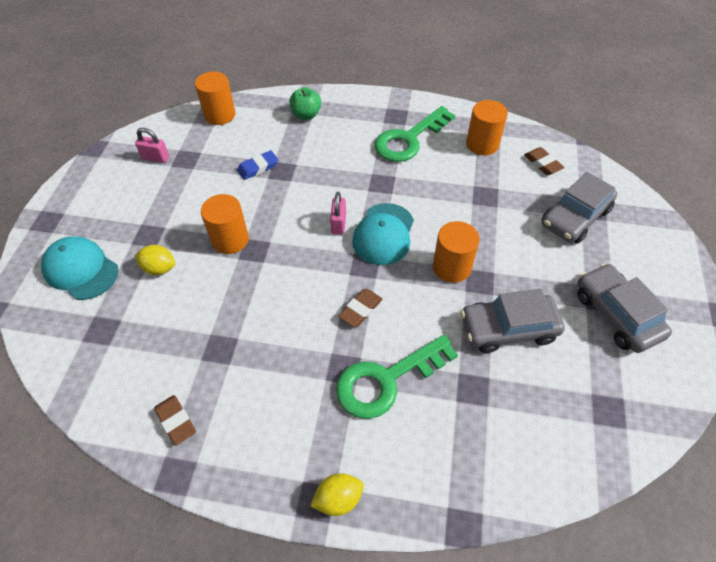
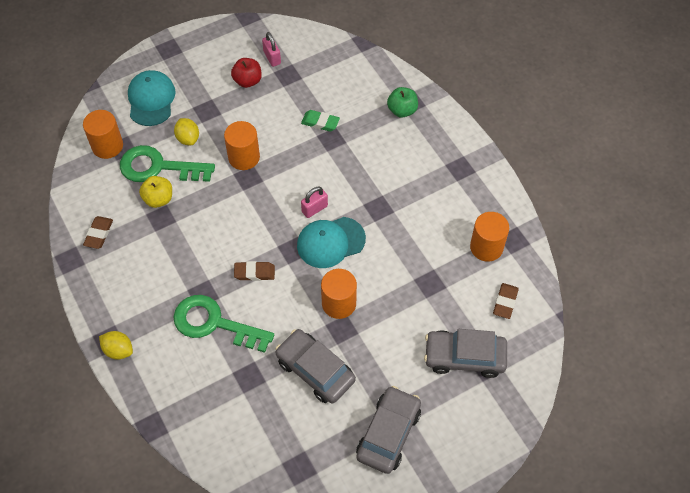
camera: 50 degrees right, 5 degrees up
orange cylinder [195,72,236,125] -> orange cylinder moved to [83,110,123,159]
blue eraser [237,150,278,180] -> green eraser [301,110,340,132]
green key [375,106,455,162] -> green key moved to [120,145,215,182]
none -> yellow apple [139,176,172,208]
none -> red apple [231,58,262,88]

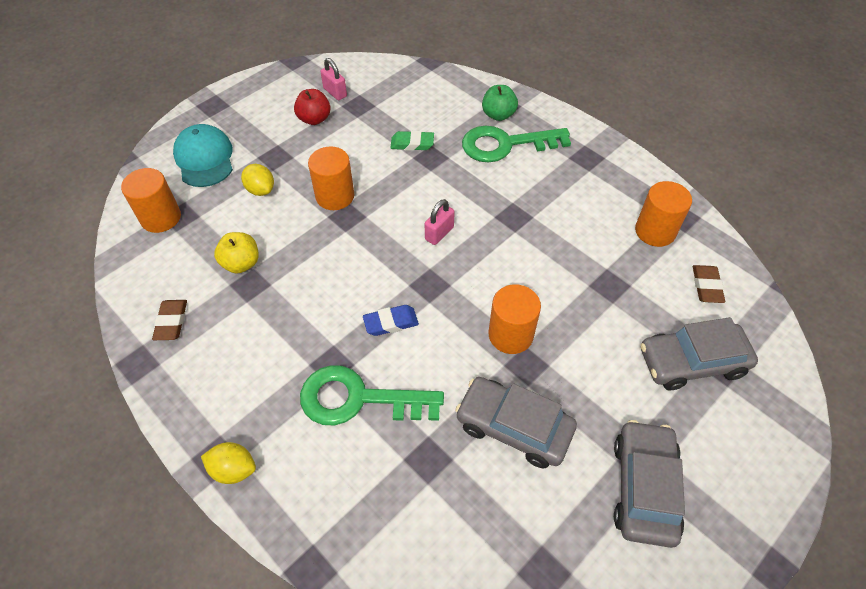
camera: 15 degrees left, 5 degrees down
green key [120,145,215,182] -> green key moved to [462,126,571,163]
brown eraser [234,261,275,281] -> blue eraser [363,305,419,336]
turquoise cap [297,217,366,268] -> none

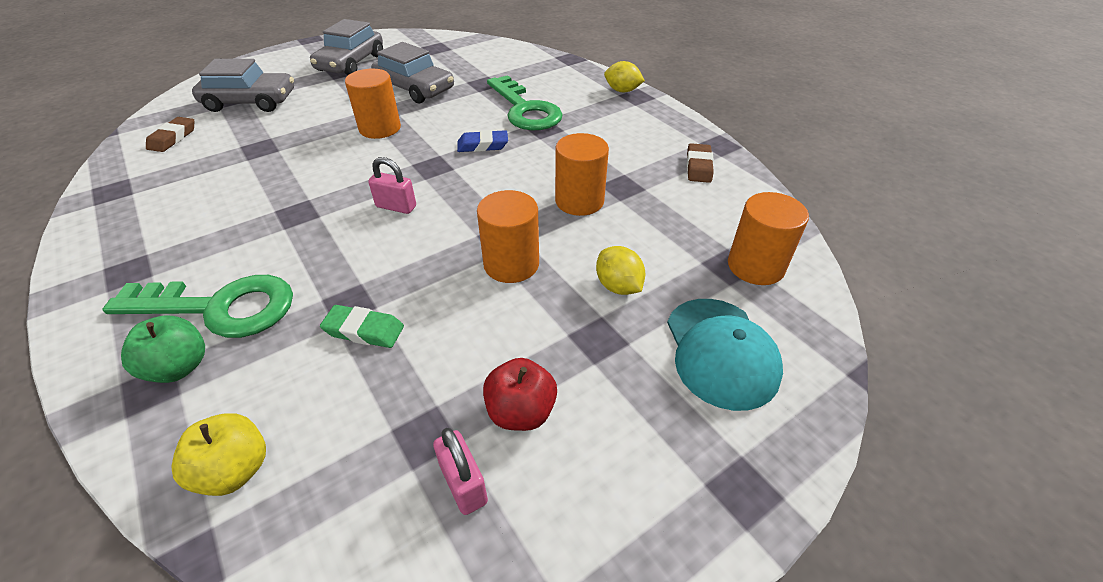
camera: 170 degrees left, 10 degrees down
yellow apple [214,232,259,274] -> yellow apple moved to [171,413,266,496]
green key [300,365,444,425] -> green key turned 45 degrees clockwise [487,75,563,130]
pink padlock [425,199,455,245] -> pink padlock turned 60 degrees clockwise [368,157,416,214]
orange cylinder [635,181,692,247] -> orange cylinder moved to [555,133,609,216]

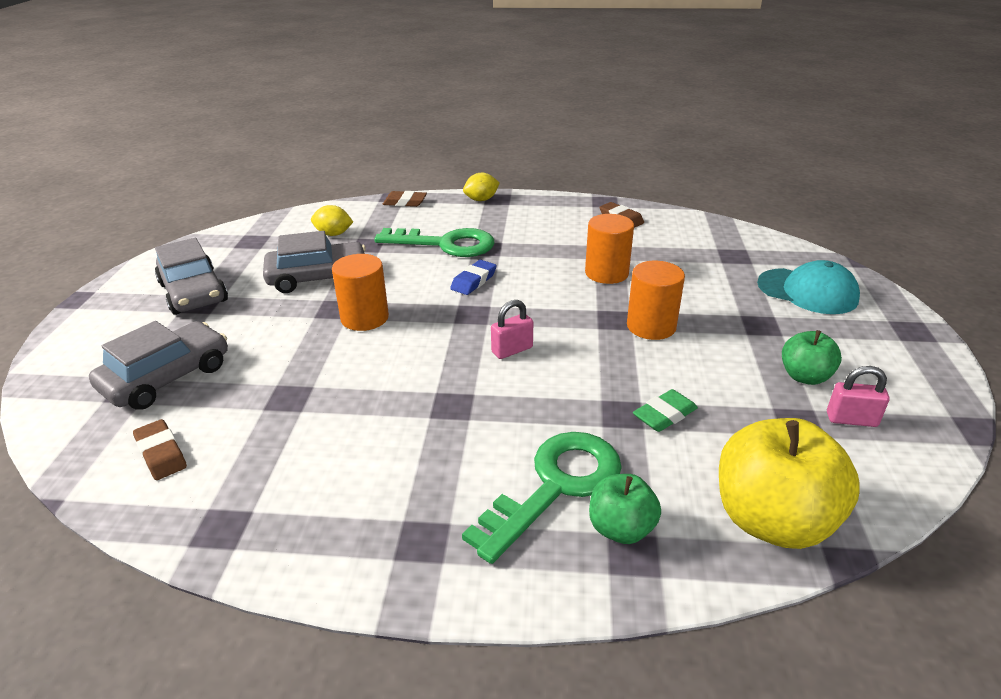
camera: 50 degrees left, 10 degrees down
yellow apple [171,413,266,496] -> yellow apple [719,418,860,549], size x1.84
red apple [483,358,557,431] -> green apple [782,330,842,385]
yellow lemon [596,246,645,295] -> yellow lemon moved to [311,205,353,236]
orange cylinder [728,192,809,285] -> none
none -> brown eraser [382,191,427,207]

